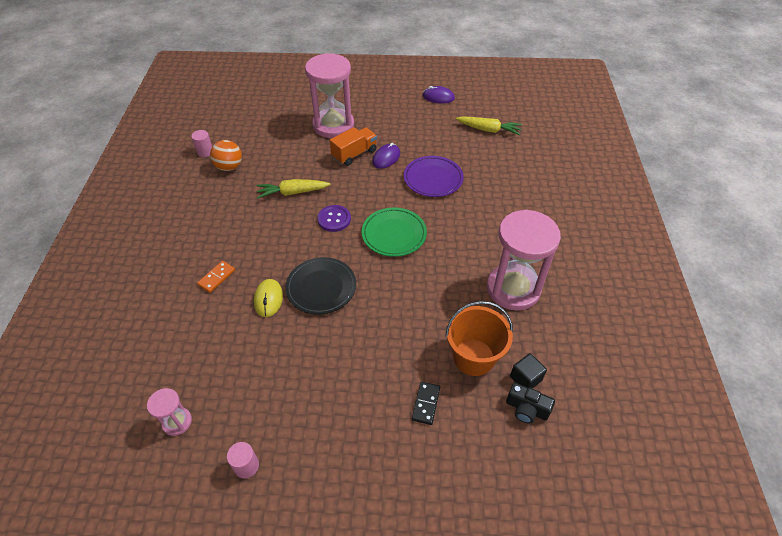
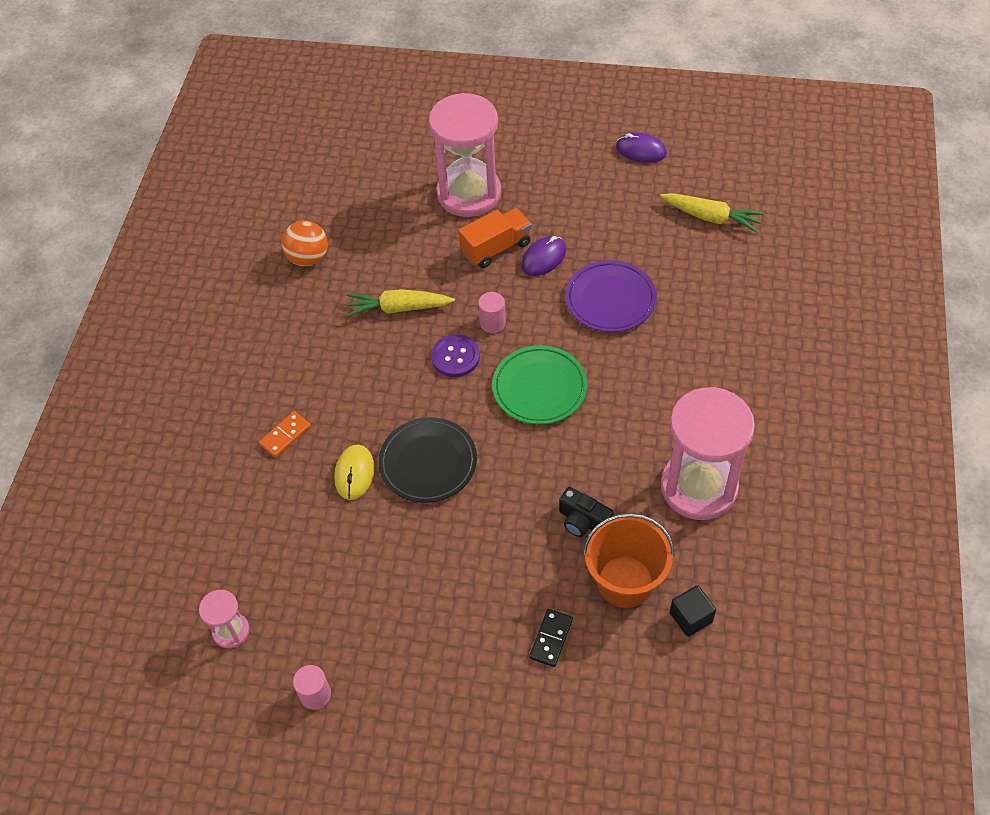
camera: 10 degrees right, 5 degrees up
pink cylinder [191,130,212,157] -> pink cylinder moved to [478,292,506,333]
black camera [506,382,555,423] -> black camera moved to [559,487,614,537]

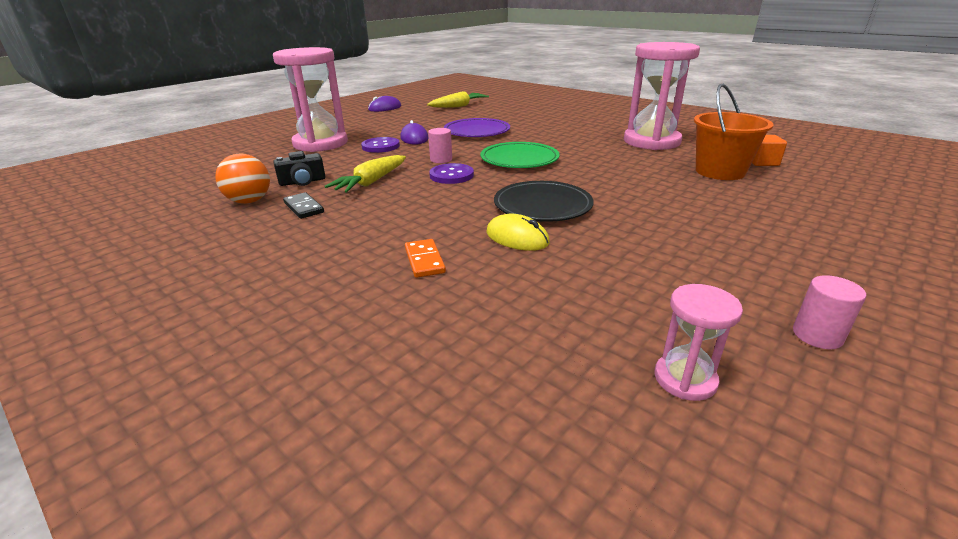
camera: 60 degrees left, 25 degrees down
orange truck [459,208,532,268] -> purple button [361,137,400,153]
black domino [529,609,573,667] -> black domino moved to [283,192,324,219]
black camera [559,487,614,537] -> black camera moved to [273,151,325,186]
black cube [670,585,716,637] -> orange cube [752,135,787,166]

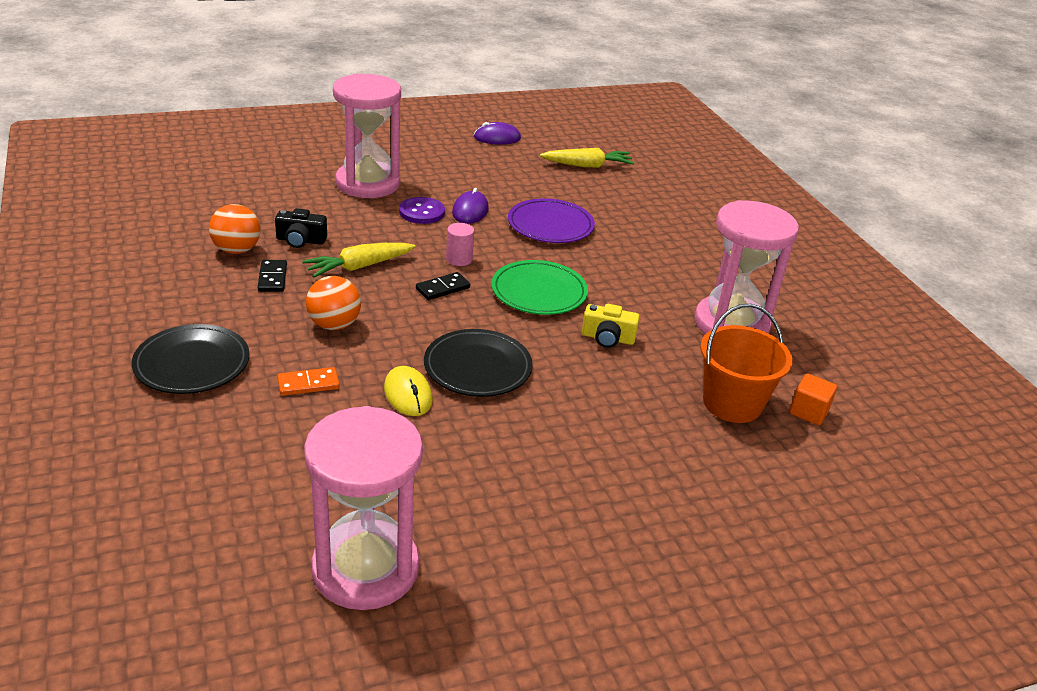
camera: 25 degrees right, 5 degrees up
orange domino [405,239,446,278] -> orange domino turned 60 degrees clockwise [277,367,340,396]
purple button [429,163,474,184] -> black domino [416,272,470,300]
pink hourglass [654,284,743,401] -> pink hourglass [304,406,423,610], size x2.19
pink cylinder [793,275,866,349] -> none
none -> black plate [132,324,250,394]
none -> orange ball [306,276,361,330]
none -> yellow camera [582,304,640,348]

